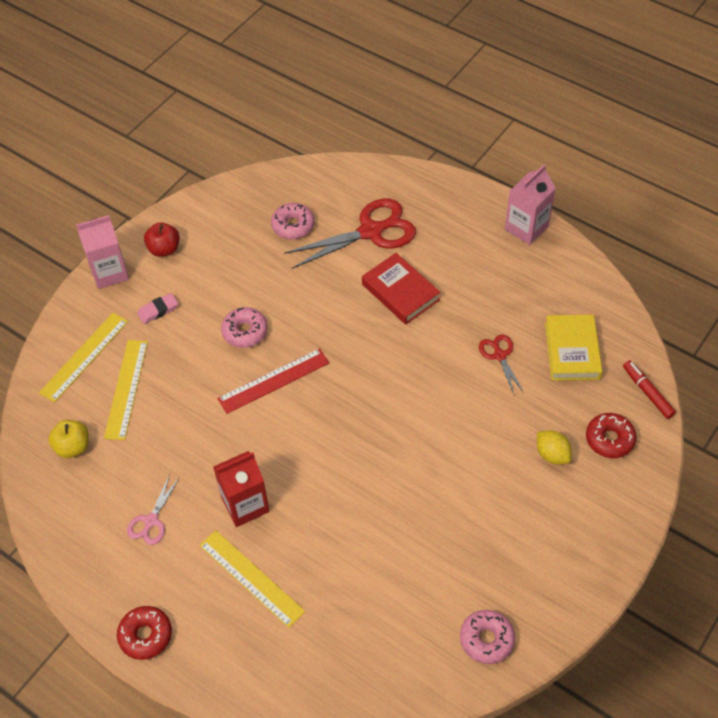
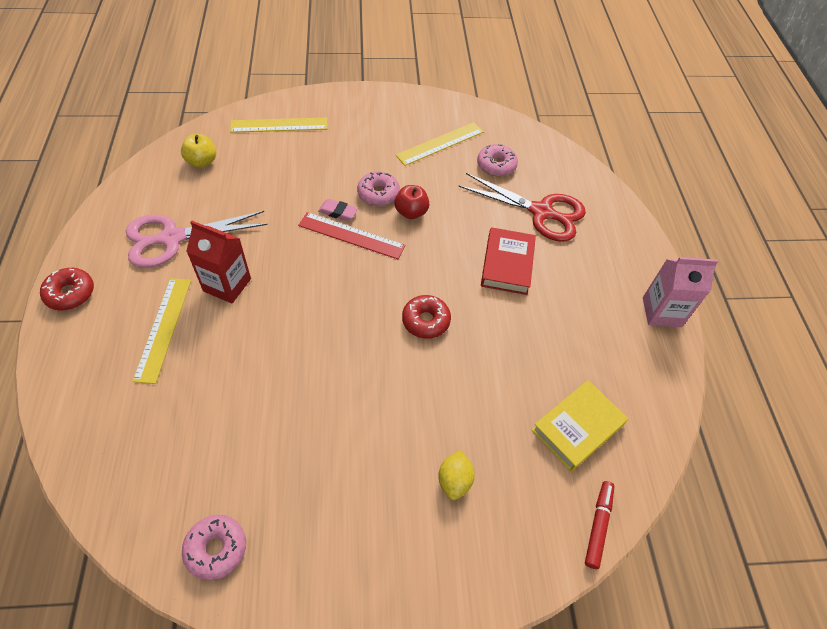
camera: 45 degrees right, 0 degrees up
pink carton [76,215,129,289] -> none
yellow ruler [104,340,148,440] -> yellow ruler moved to [395,122,483,166]
pink scissors [127,474,180,545] -> pink scissors [126,211,268,268], size x1.97
pink eraser [137,293,178,324] -> pink eraser moved to [318,199,358,221]
red apple [144,222,180,257] -> red apple moved to [394,185,430,219]
red scissors [479,335,524,394] -> none
red donut [586,413,637,458] -> red donut moved to [402,295,451,339]

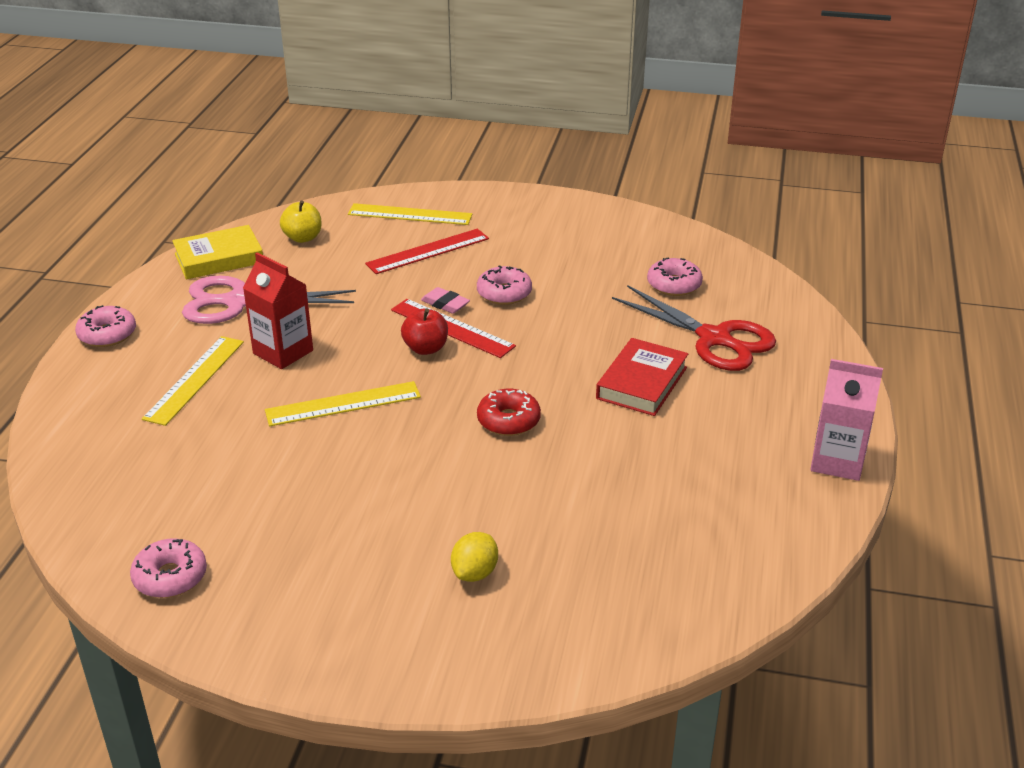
camera: 20 degrees right, 20 degrees down
red donut [40,268,94,310] -> pink donut [75,305,136,347]
red apple [394,185,430,219] -> red apple moved to [401,309,448,355]
yellow ruler [395,122,483,166] -> yellow ruler moved to [265,381,421,426]
yellow book [532,380,629,471] -> yellow book moved to [172,225,263,279]
red marker [585,481,615,569] -> none
none -> red ruler [365,229,489,274]

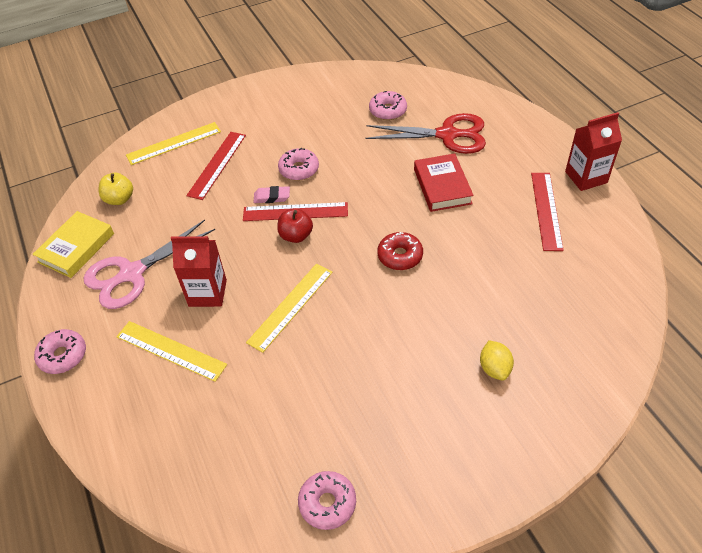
camera: 35 degrees left, 15 degrees up
yellow ruler [142,336,244,426] -> yellow ruler turned 45 degrees counterclockwise [116,321,227,382]
pink carton [810,359,883,481] -> red carton [565,112,622,191]
none -> red ruler [531,173,564,251]

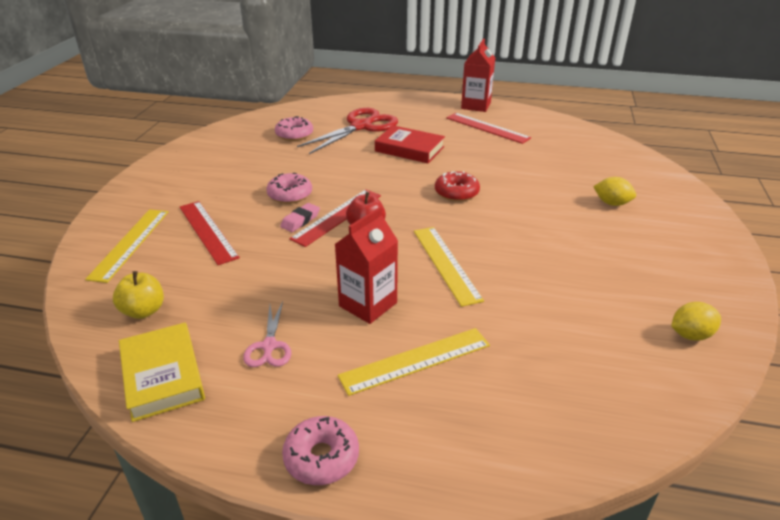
camera: 55 degrees left, 15 degrees down
pink scissors [84,220,215,309] -> pink scissors [243,302,292,367], size x0.51
pink donut [298,471,356,530] -> yellow lemon [671,302,721,341]

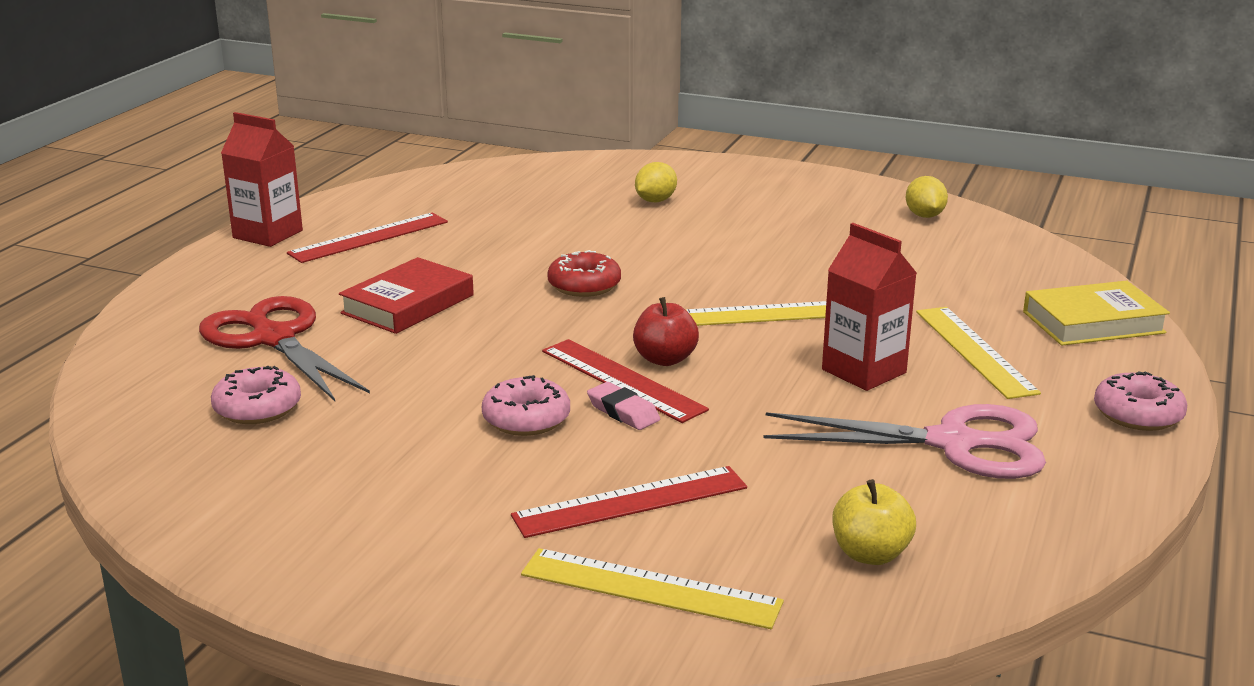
camera: 80 degrees left, 10 degrees down
yellow book [119,323,205,422] -> yellow book moved to [1023,281,1170,345]
pink scissors [243,302,292,367] -> pink scissors [763,404,1046,479], size x1.97

